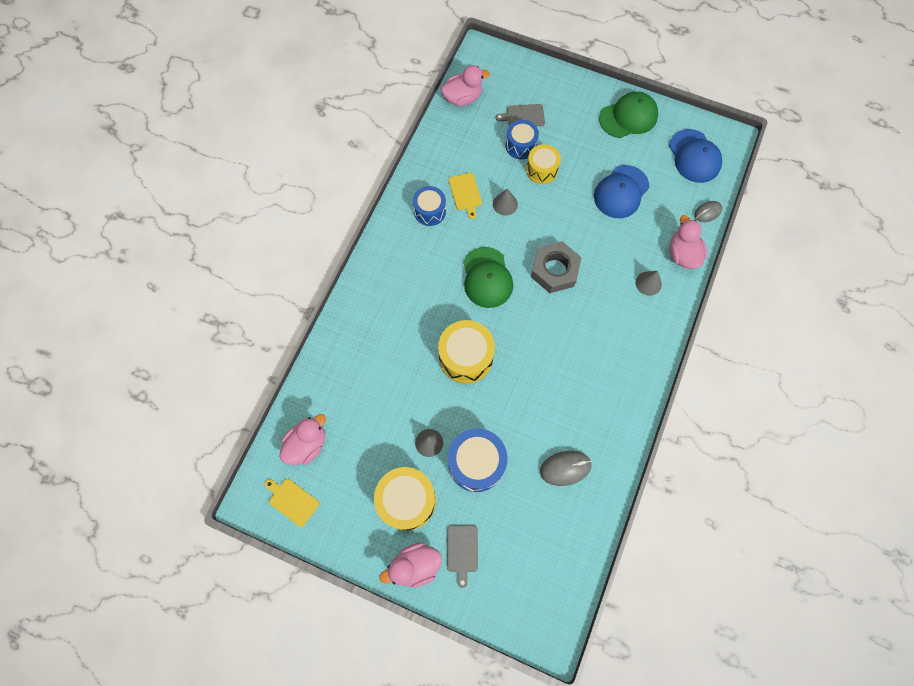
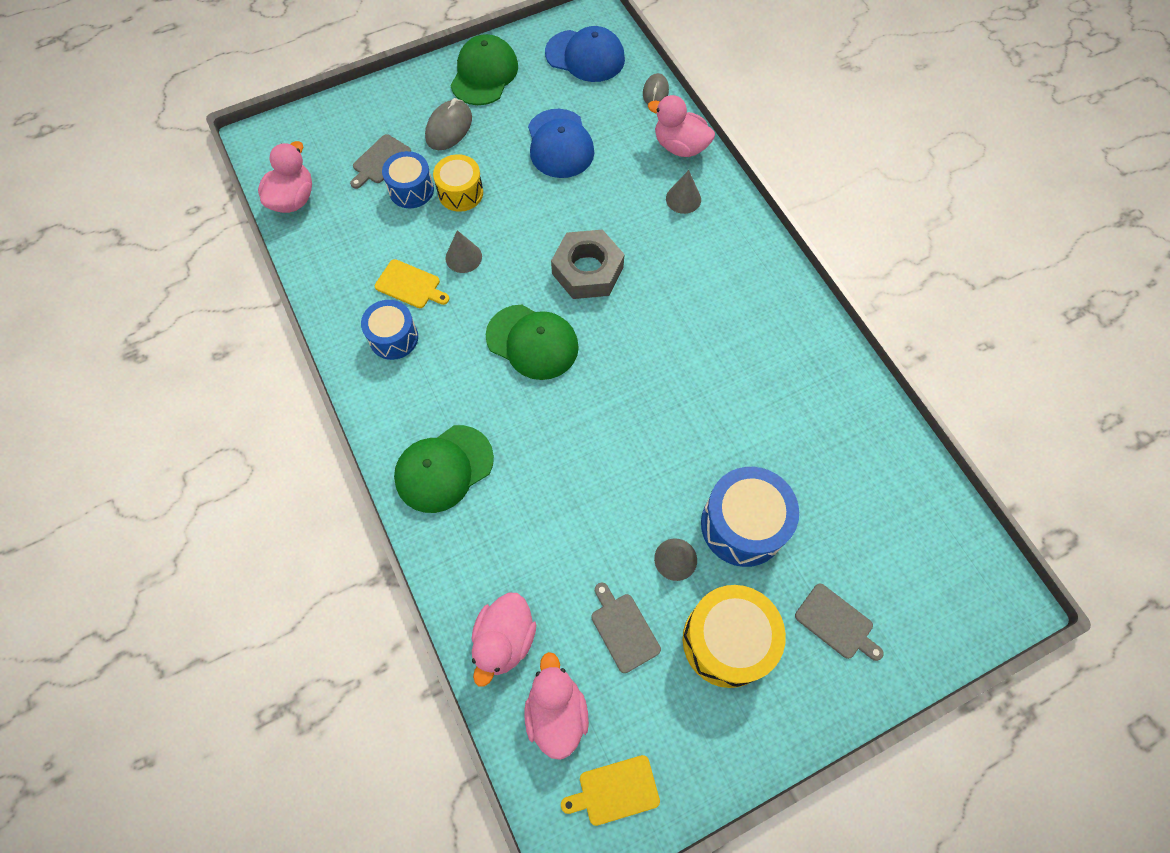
camera: 50 degrees left, 5 degrees down
pink duck [379,543,442,588] -> pink duck moved to [471,593,536,687]
yellow drum [438,320,495,384] -> none
grey mouse [540,451,592,486] -> grey mouse moved to [425,98,472,150]
none -> green cap [394,425,494,513]
none -> grey cutting board [591,583,661,673]

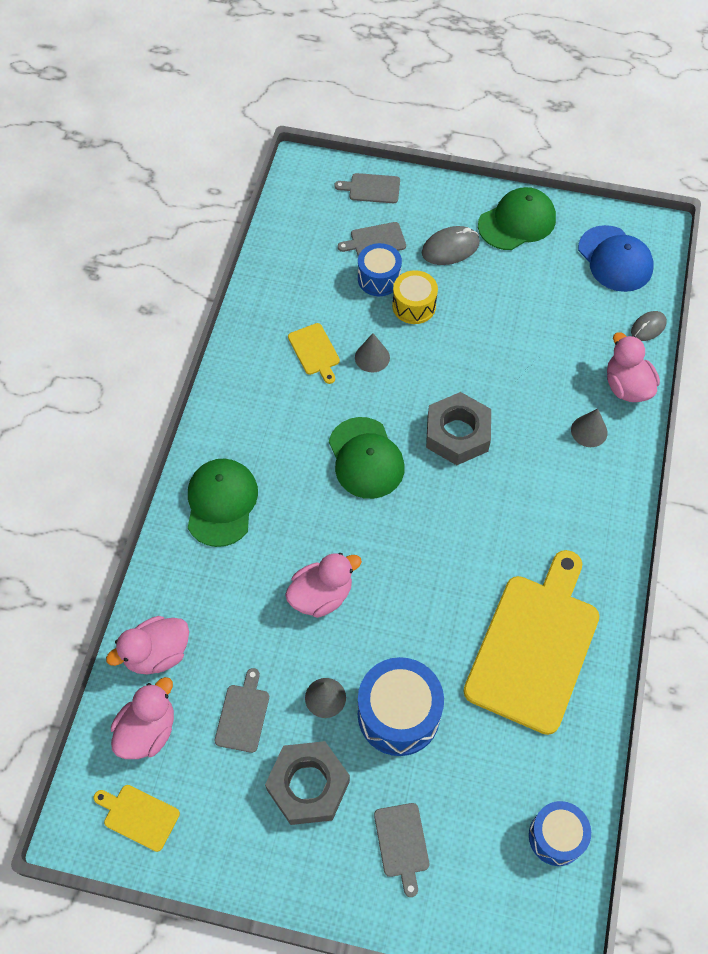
camera: 40 degrees right, 5 degrees down
pink duck [258,141,312,213] -> pink duck moved to [285,553,362,618]
blue drum [361,300,418,360] -> blue drum moved to [529,801,591,866]
green cap [394,425,494,513] -> green cap turned 90 degrees clockwise [188,459,258,547]
blue cap [528,109,594,178] -> none
yellow drum [683,585,786,688] -> grey nut [265,741,350,825]
none -> grey cutting board [334,173,400,203]
none -> yellow cutting board [463,550,599,735]

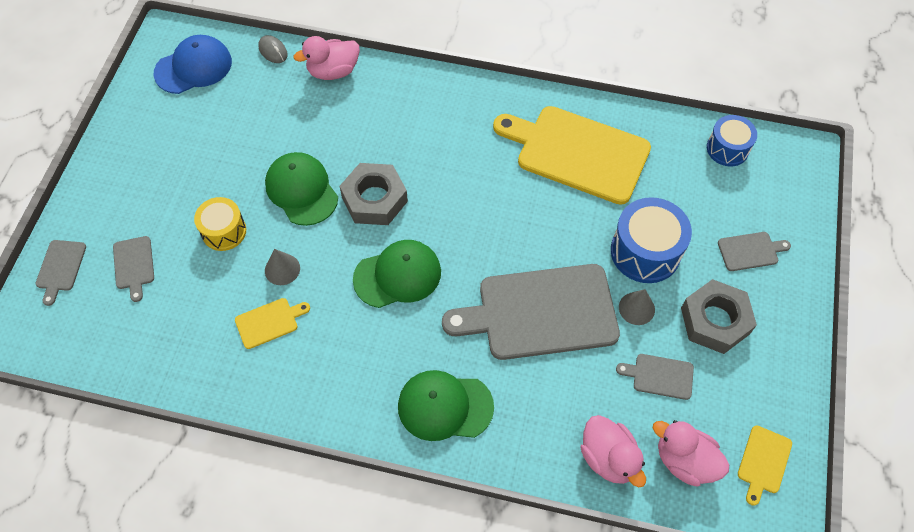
camera: 90 degrees left, 0 degrees up
pink duck [285,553,362,618] -> grey cutting board [442,264,620,360]
blue drum [358,243,402,296] -> none
grey mouse [422,226,480,265] -> none
green cap [478,187,556,250] -> green cap moved to [265,152,338,226]
grey cone [571,409,608,447] -> none

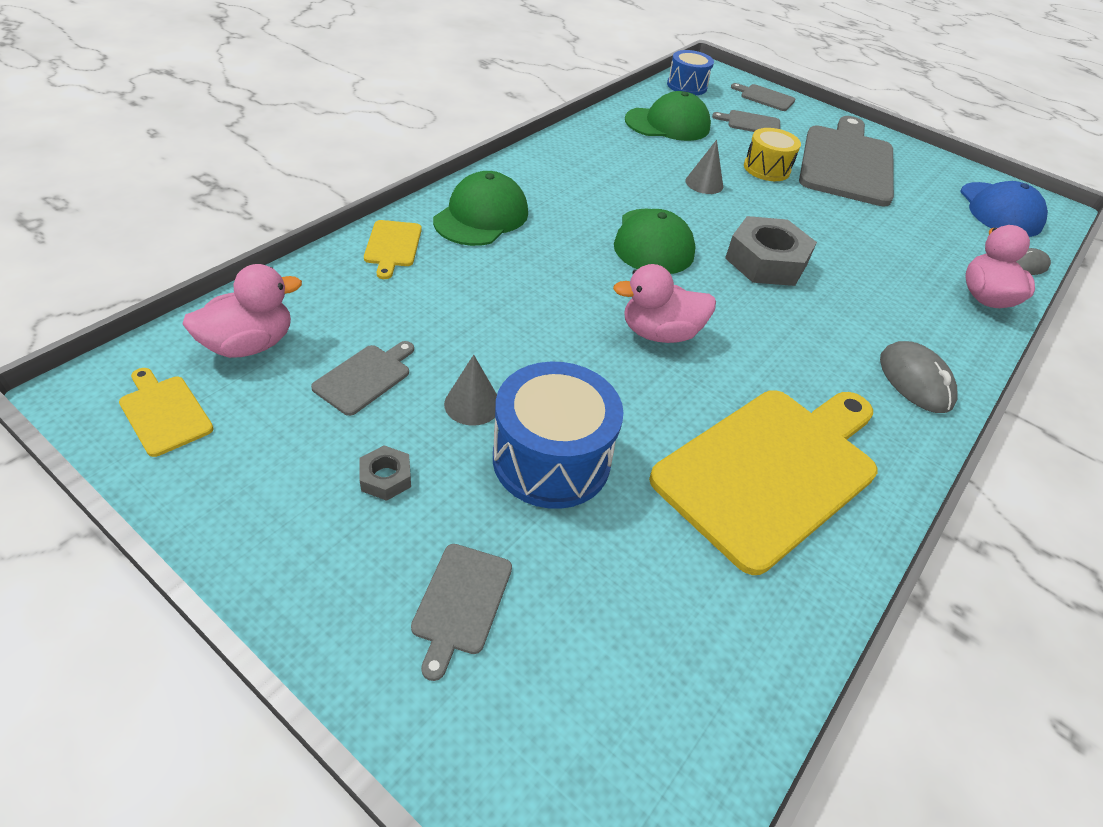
camera: 110 degrees right, 15 degrees down
yellow cutting board [235,298,310,349] -> yellow cutting board moved to [364,220,422,279]
green cap [265,152,338,226] -> green cap moved to [625,91,711,141]
grey cutting board [442,264,620,360] -> grey cutting board moved to [799,116,894,207]
pink duck [580,415,646,487] -> pink duck moved to [613,264,716,343]
grey nut [681,279,757,354] -> grey nut [359,445,411,501], size x0.46
blue drum [707,115,757,166] -> blue drum moved to [667,50,714,95]
none -> grey mouse [880,341,957,413]

